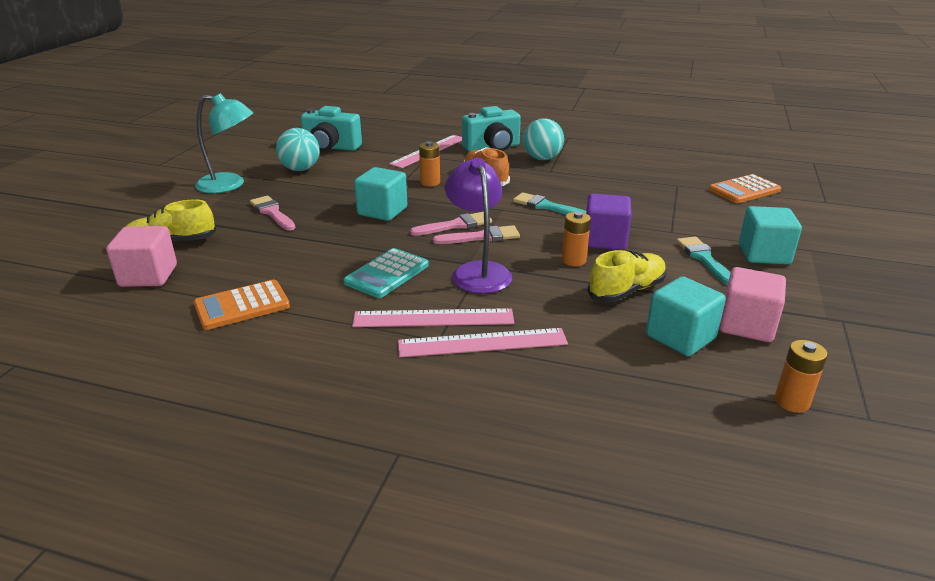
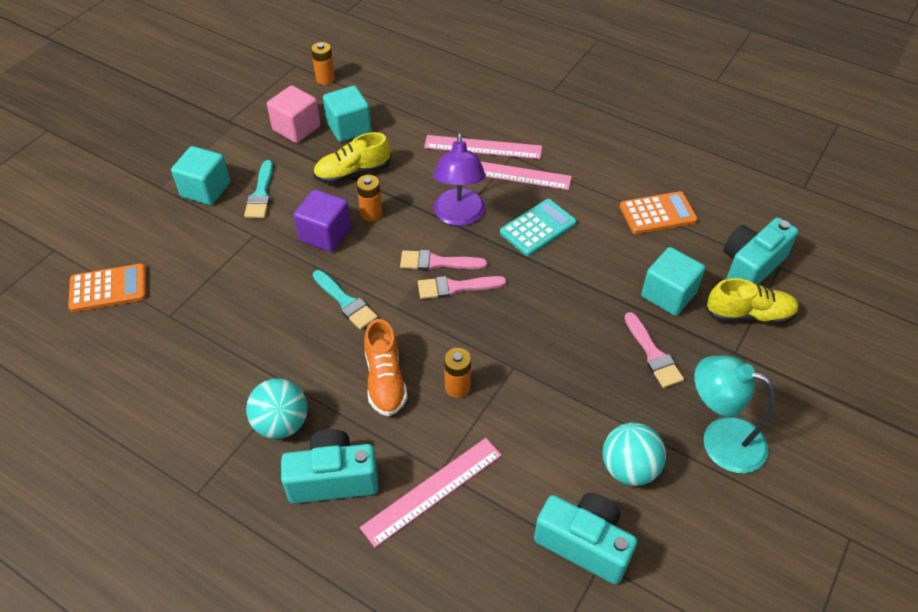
camera: 165 degrees left, 20 degrees up
pink cube [106,226,177,287] -> turquoise camera [724,218,798,284]
turquoise cube [354,167,408,221] -> turquoise cube moved to [641,247,705,316]

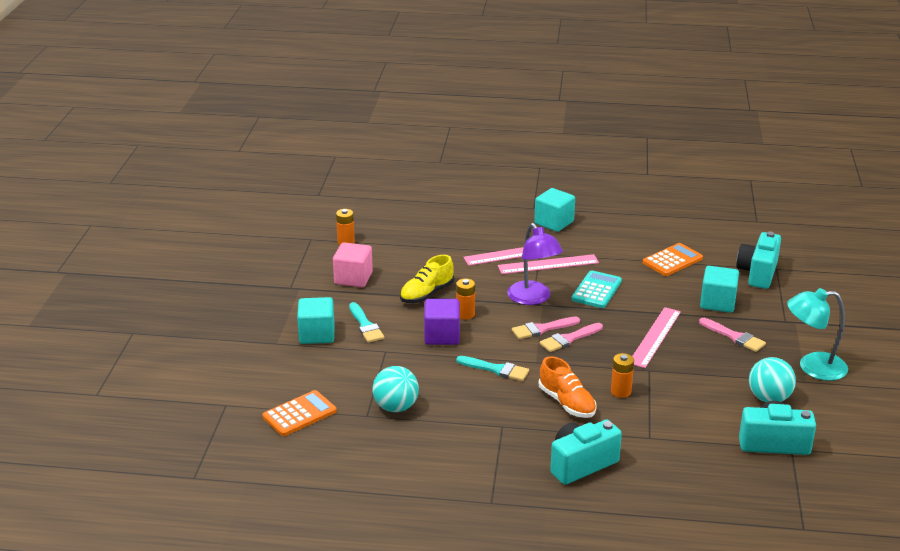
camera: 25 degrees left, 20 degrees down
turquoise ball [246,378,308,439] -> turquoise ball moved to [372,366,419,412]
turquoise cube [323,86,371,142] -> turquoise cube moved to [534,188,575,232]
pink ruler [360,438,502,547] -> pink ruler moved to [632,307,681,368]
yellow shoe [705,278,799,324] -> none

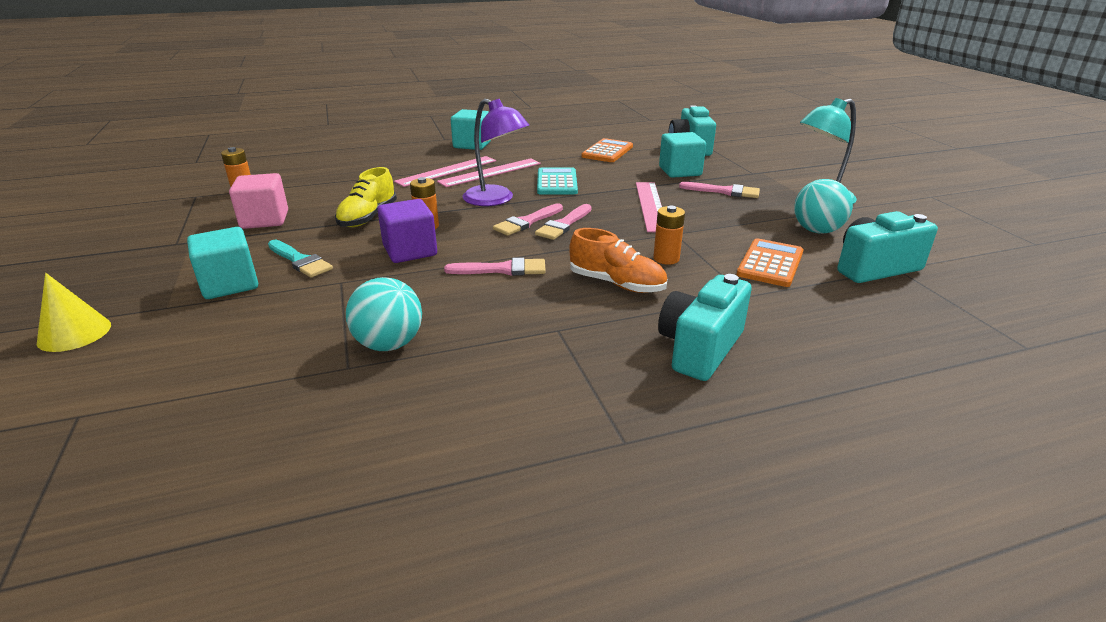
camera: 25 degrees left, 0 degrees up
orange calculator [262,390,337,436] -> orange calculator moved to [737,238,804,287]
turquoise brush [456,356,529,381] -> pink brush [444,258,546,276]
none -> yellow cone [37,273,111,352]

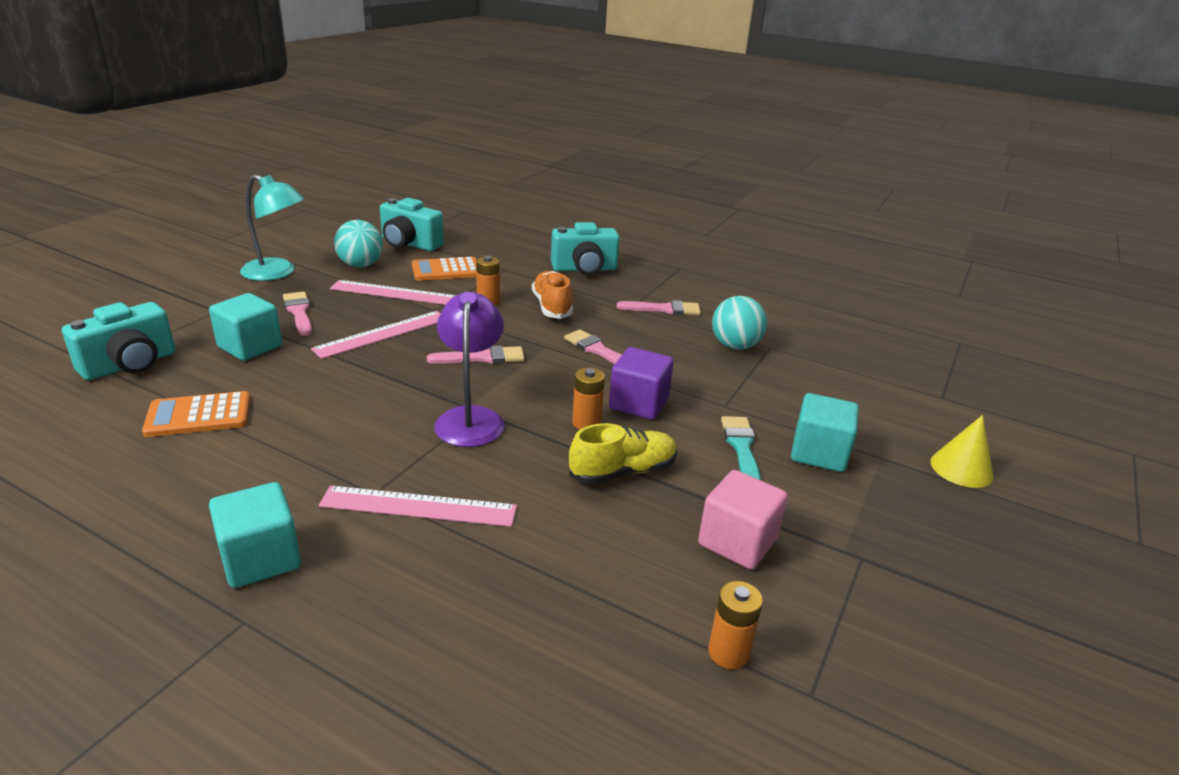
camera: 135 degrees left, 0 degrees up
pink ruler [437,158,541,187] -> pink ruler moved to [330,280,456,305]
pink brush [493,203,563,236] -> pink brush moved to [617,300,701,315]
turquoise calculator [537,167,578,194] -> none

